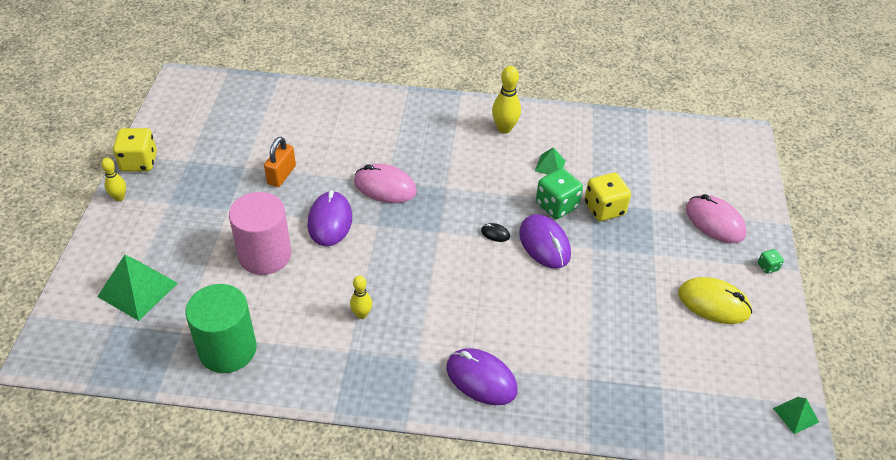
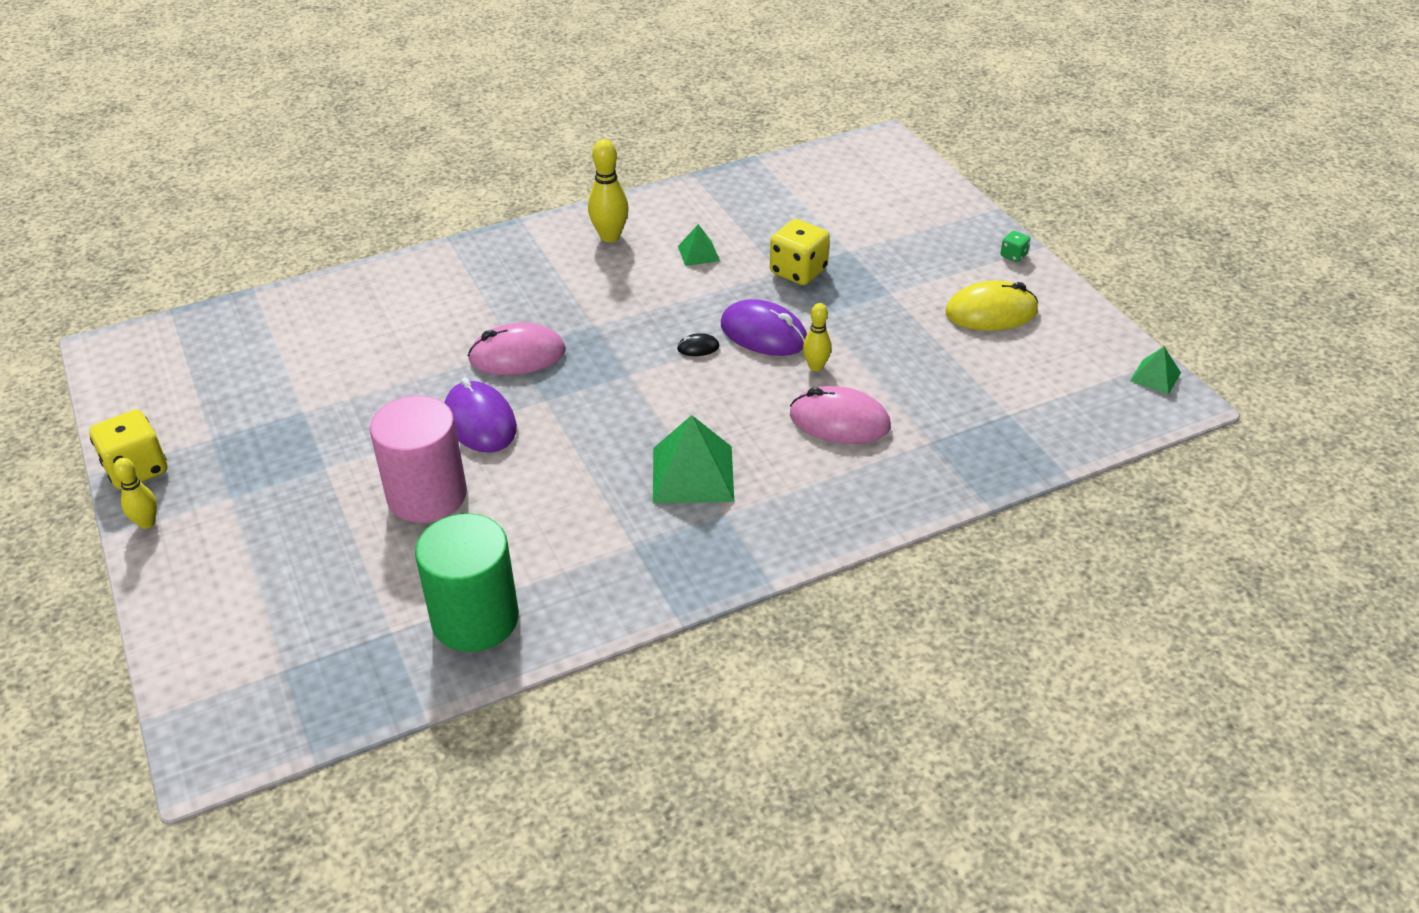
camera: 30 degrees left, 5 degrees down
green pyramid [97,255,178,321] -> green pyramid moved to [653,415,734,504]
orange padlock [264,137,296,187] -> none
yellow bowling pin [350,276,372,319] -> yellow bowling pin moved to [803,303,832,371]
purple mouse [446,348,517,405] -> none
green dice [536,168,583,219] -> none
pink mouse [686,194,747,243] -> pink mouse moved to [790,386,891,444]

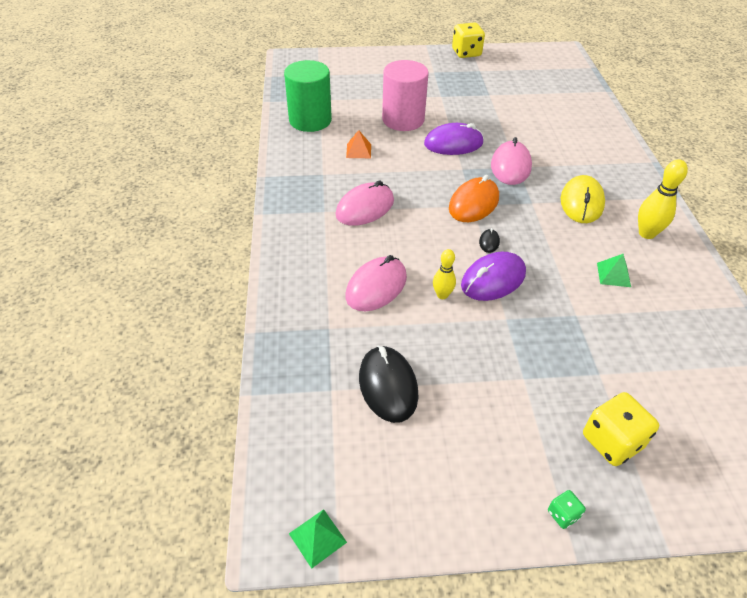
camera: 110 degrees right, 5 degrees up
yellow bowling pin [114,458,157,529] -> none
green pyramid [653,415,734,504] -> pink mouse [335,180,394,226]
yellow dice [770,219,830,285] -> yellow dice moved to [583,392,659,466]
yellow mouse [945,281,1038,331] -> yellow mouse moved to [561,175,605,223]
none -> orange pyramid [346,130,371,158]
none -> black mouse [359,346,419,423]
none -> orange mouse [449,175,499,222]

